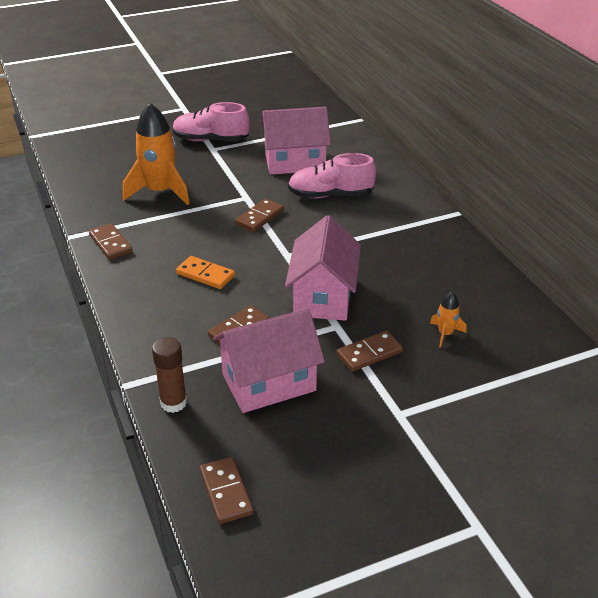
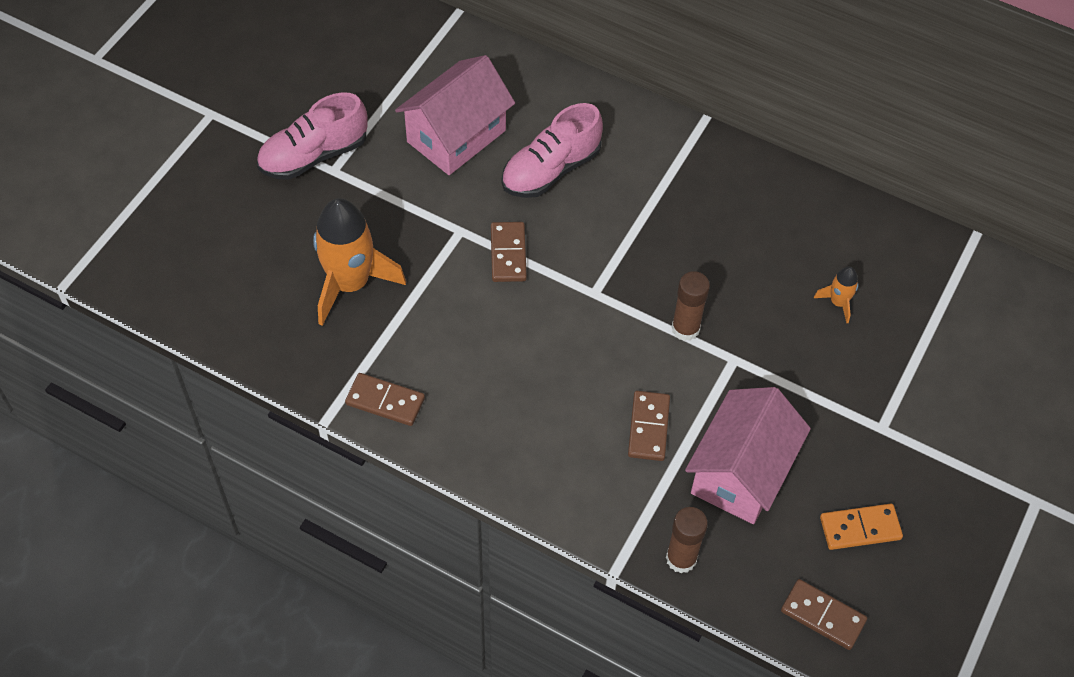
camera: 40 degrees left, 20 degrees up
orange domino [176,256,235,289] -> orange domino moved to [820,504,903,550]
pink house [285,215,361,321] -> brown glue stick [671,271,710,341]
brown domino [337,331,403,372] -> none

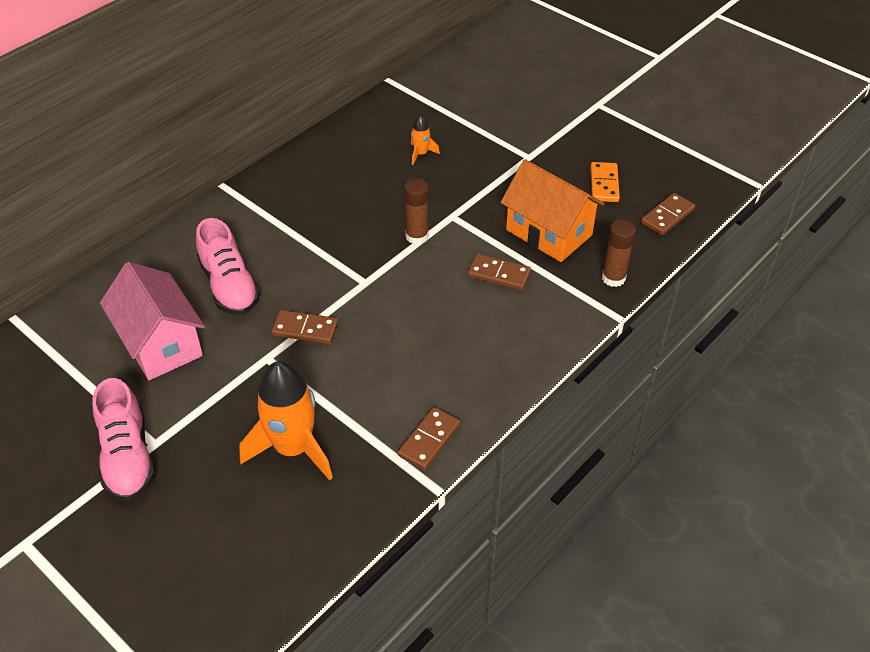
camera: 75 degrees left, 10 degrees down
pink house [685,387,811,524] -> orange house [500,159,605,262]

